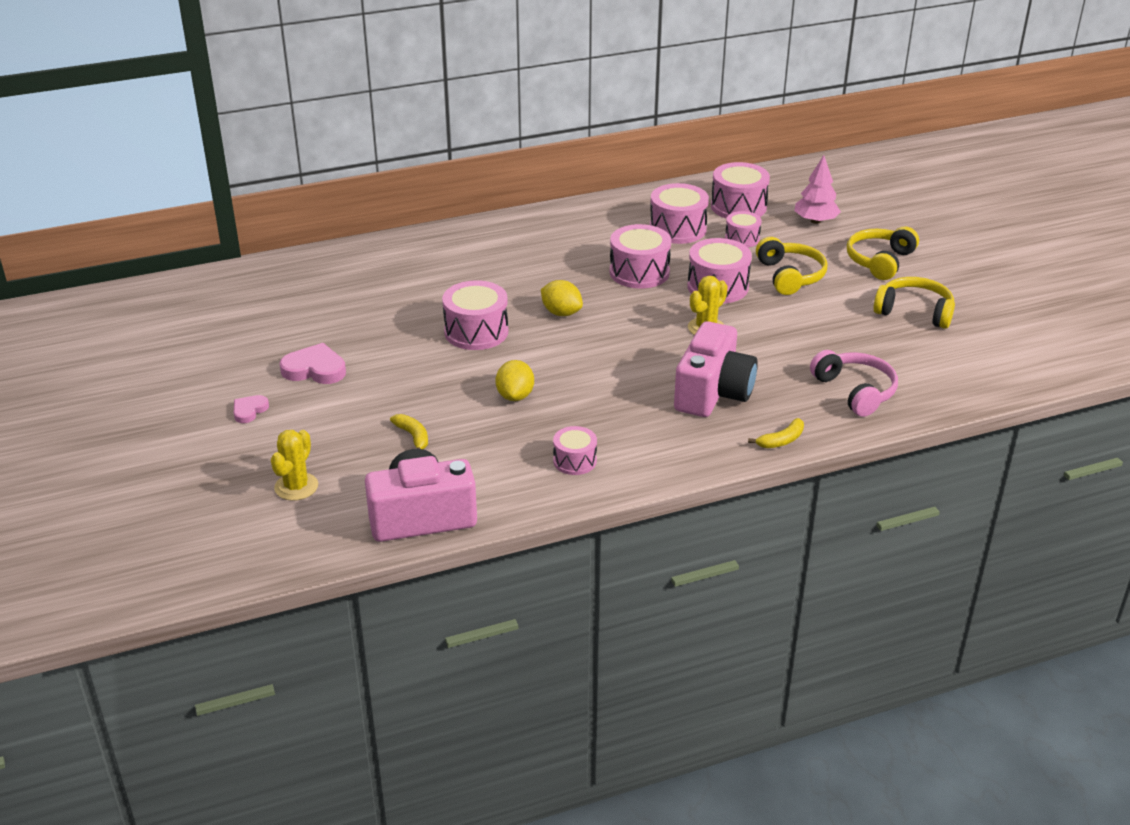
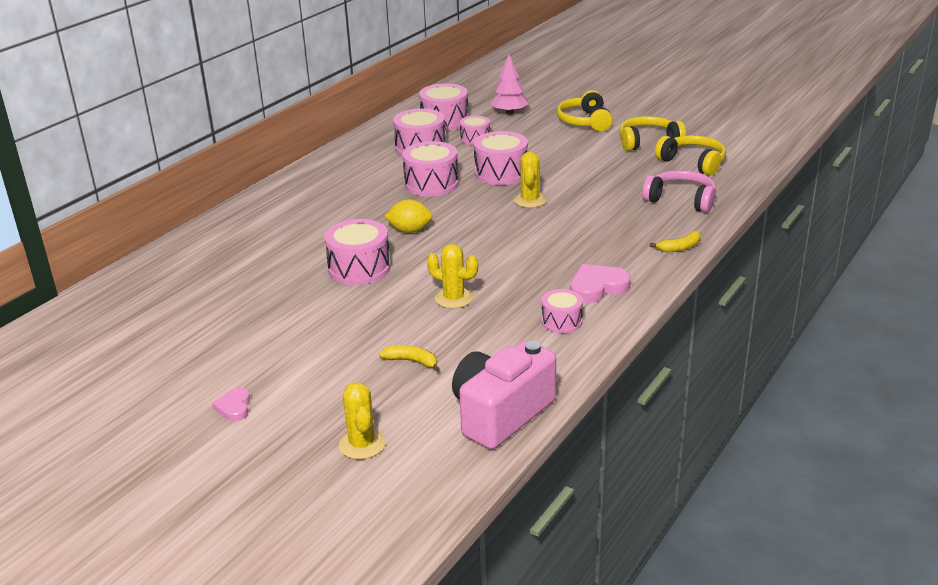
camera: 35 degrees left, 5 degrees down
pink heart [280,343,346,384] -> pink heart moved to [570,264,631,303]
yellow lemon [496,360,534,401] -> yellow cactus [427,244,478,309]
pink camera [674,321,758,417] -> none
yellow banana [748,418,804,448] -> yellow banana turned 45 degrees clockwise [650,231,701,252]
yellow headphones [756,237,828,295] -> yellow headphones moved to [655,135,726,176]

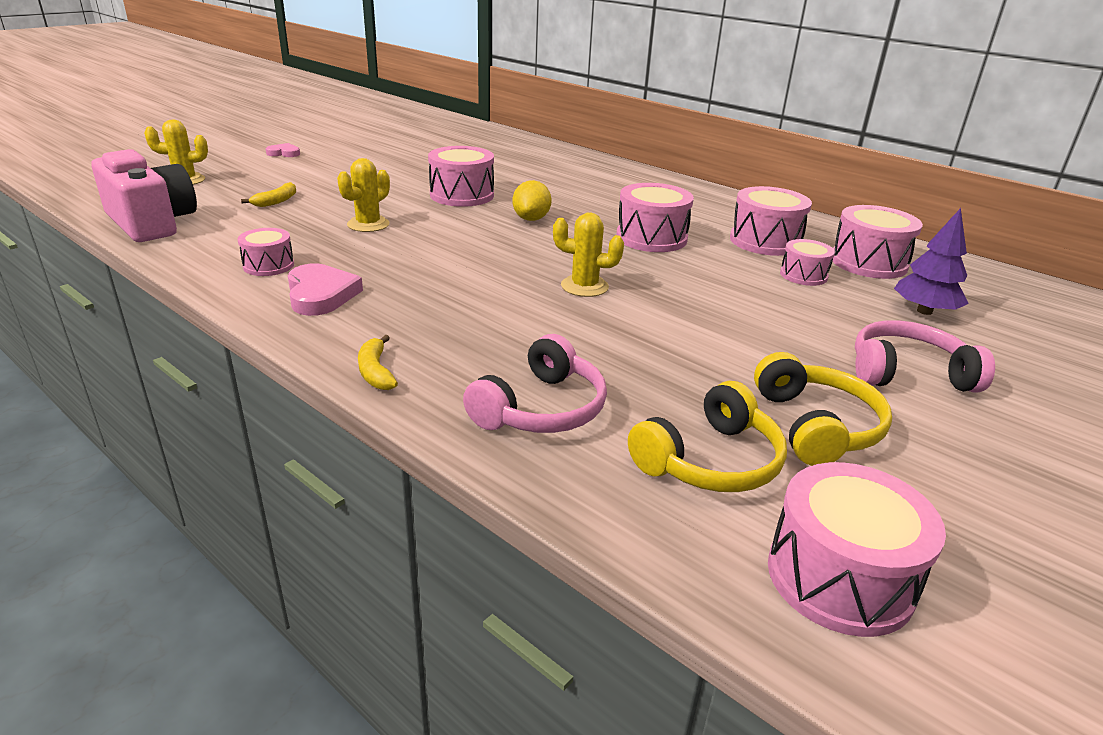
camera: 95 degrees right, 0 degrees up
pink drum [474,131,528,185] -> pink drum moved to [768,462,946,637]
pink tree [490,55,529,115] -> purple tree [894,208,969,315]
yellow headphones [557,90,613,132] -> pink headphones [855,320,995,393]

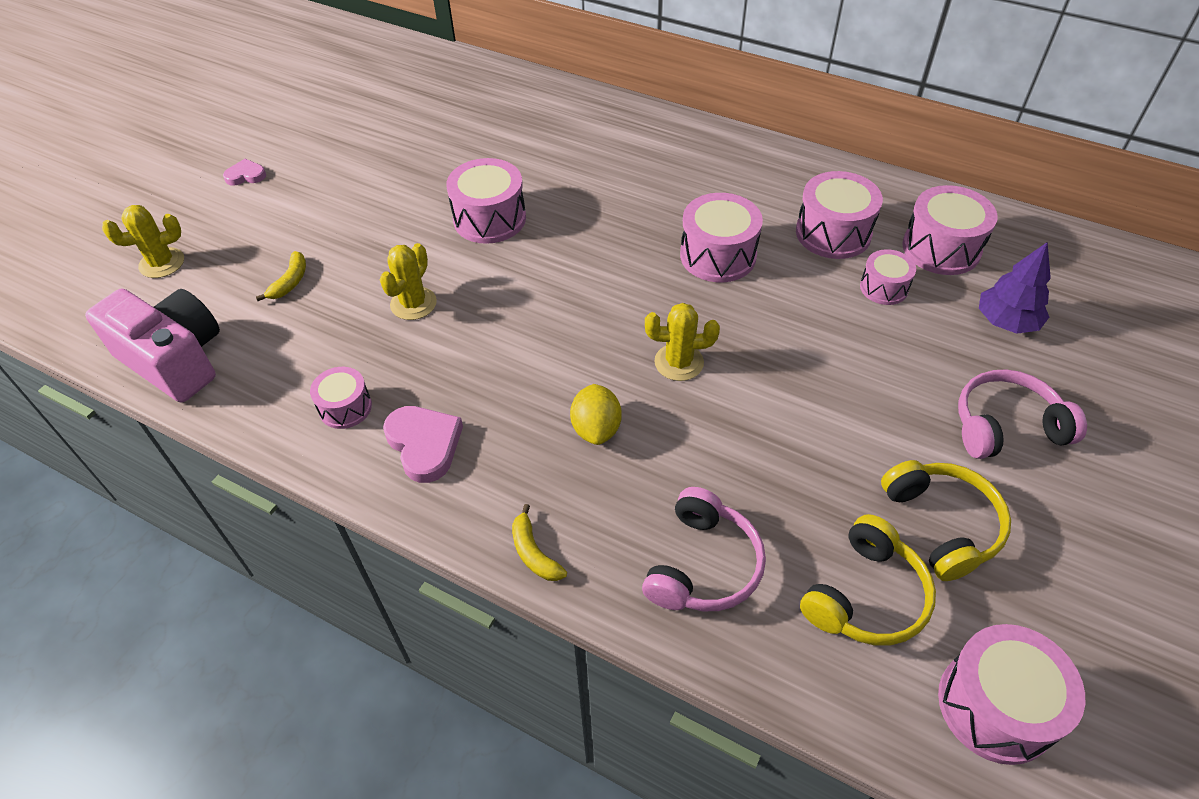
camera: 10 degrees left, 20 degrees up
yellow lemon [513,180,552,221] -> yellow lemon moved to [570,384,622,445]

